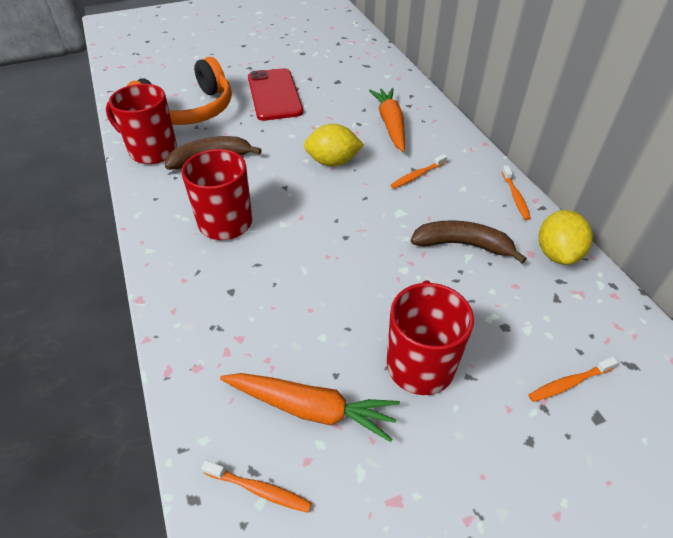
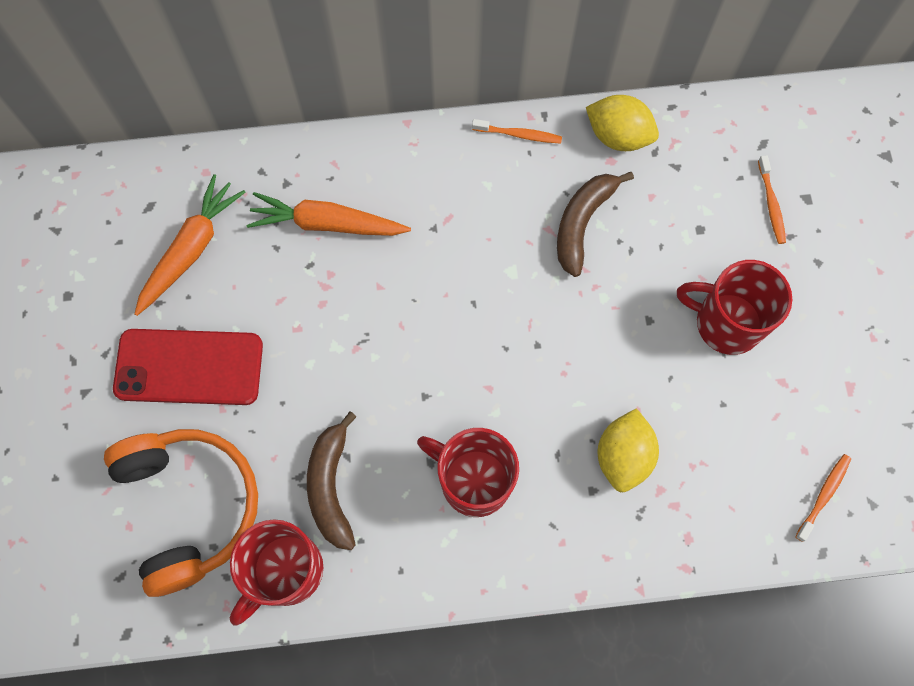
camera: 75 degrees left, 25 degrees up
orange carrot [220,373,400,442] -> orange carrot moved to [134,174,246,316]
yellow lemon [304,124,364,166] -> yellow lemon moved to [598,408,659,492]
orange toothbrush [391,154,447,189] -> none

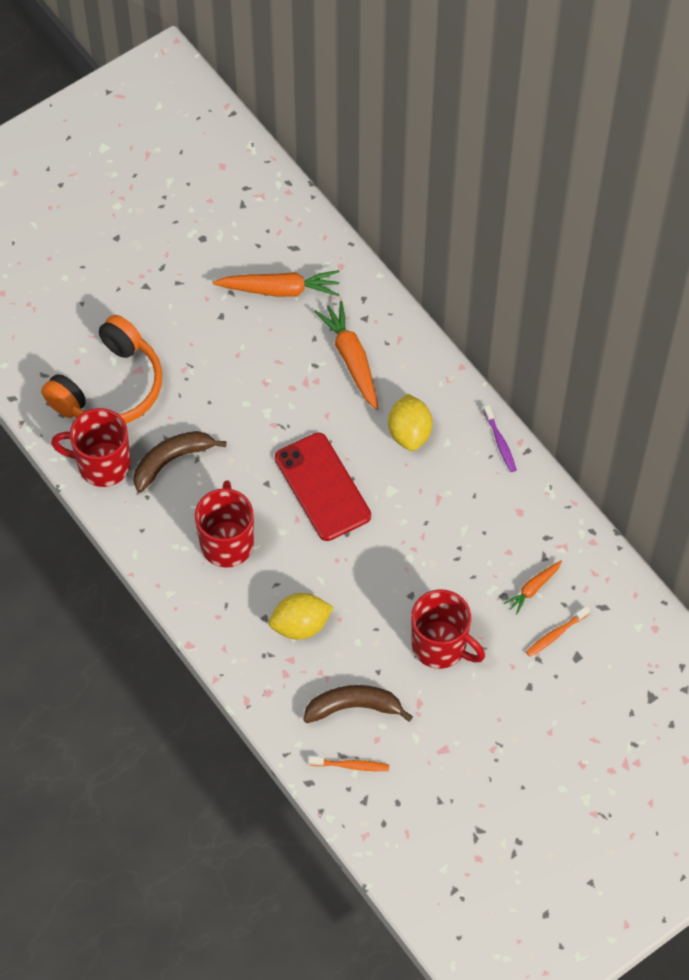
camera: 60 degrees right, 10 degrees down
red phone [113,329,263,405] -> red phone moved to [275,432,371,541]
orange toothbrush [472,119,562,144] -> purple toothbrush [483,405,517,472]
brown banana [557,172,634,277] -> brown banana moved to [303,685,413,723]
yellow lemon [586,95,659,151] -> yellow lemon moved to [388,394,432,451]
red mug [677,260,792,355] -> red mug turned 135 degrees clockwise [411,589,485,669]
none -> orange carrot [504,561,562,615]

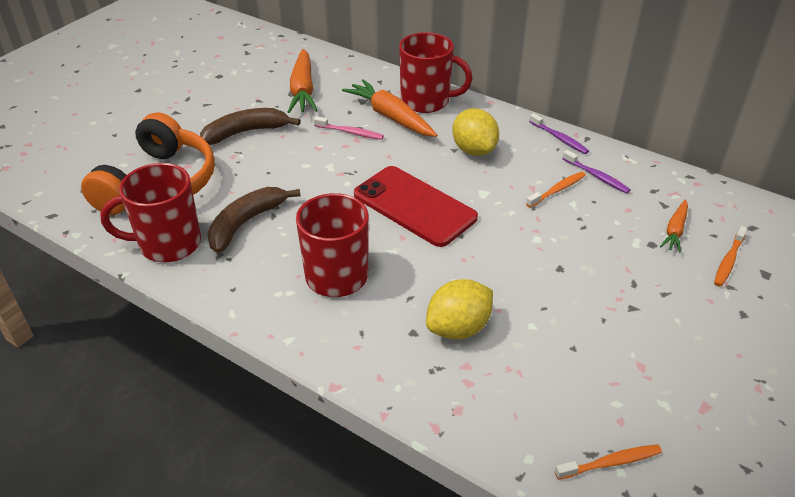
camera: 20 degrees left, 20 degrees down
orange carrot [213,270,340,297] -> orange carrot turned 105 degrees clockwise [288,49,318,113]
brown banana [303,685,413,723] -> brown banana moved to [200,108,301,145]
red mug [411,589,485,669] -> red mug moved to [399,32,473,113]
none -> pink toothbrush [314,116,384,140]
none -> orange toothbrush [526,172,586,208]
none -> purple toothbrush [562,150,631,193]

